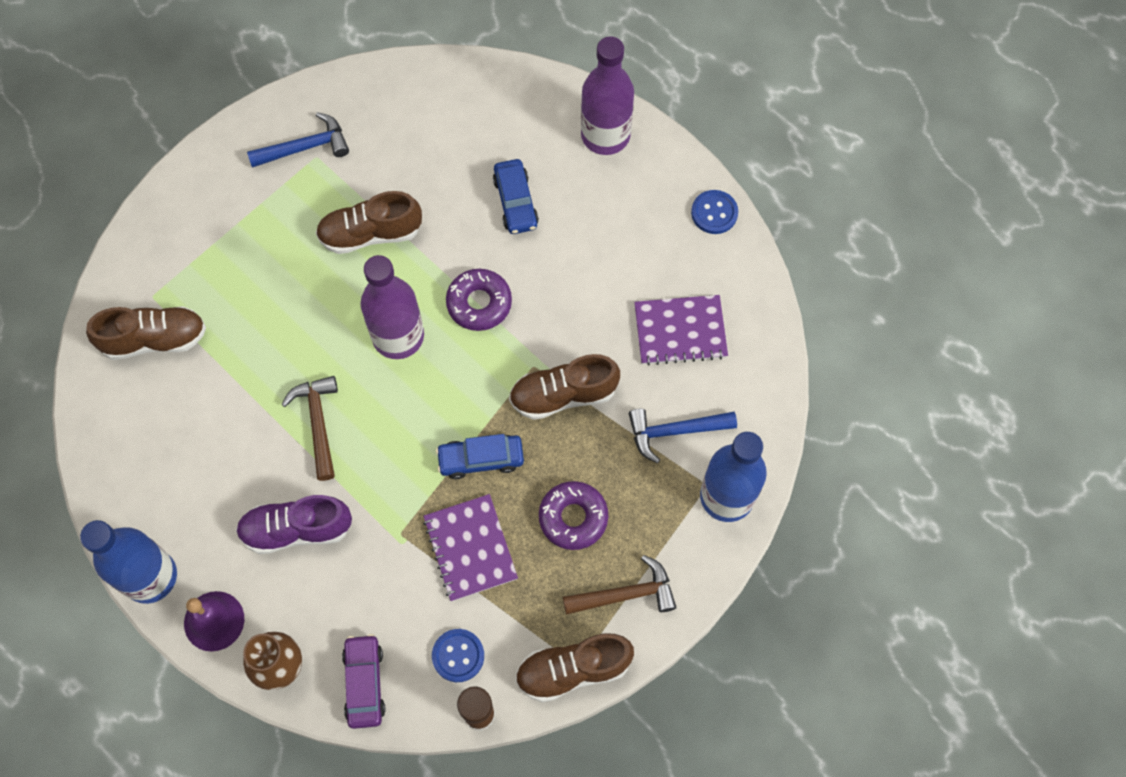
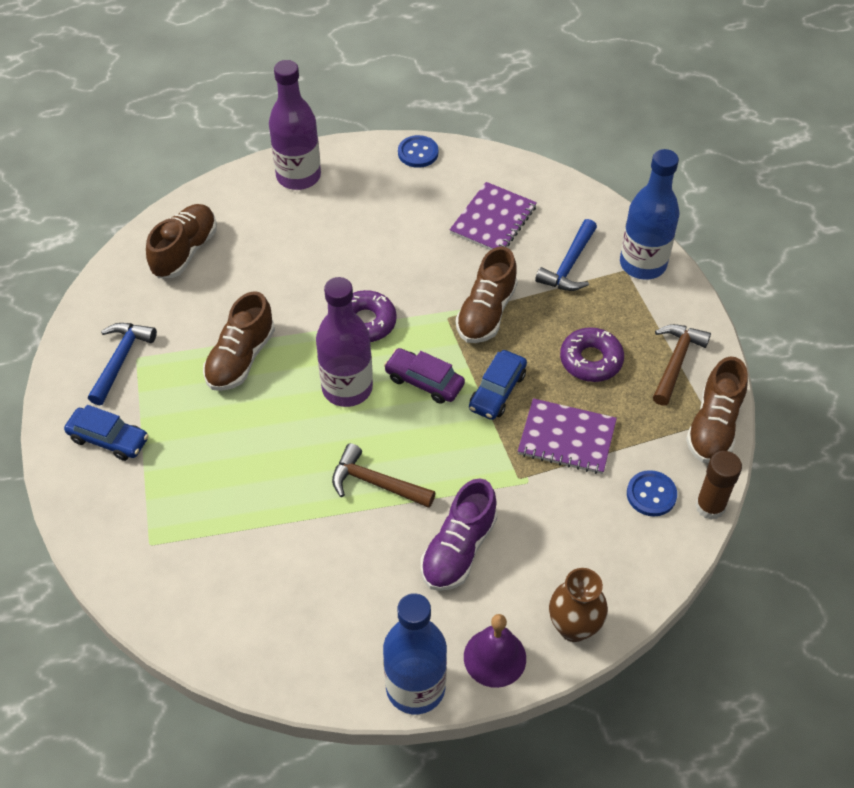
camera: 55 degrees left, 15 degrees down
brown shoe [86,306,206,360] -> brown shoe moved to [146,204,217,278]
purple car [342,634,385,729] -> purple car moved to [384,348,465,404]
blue car [493,159,539,234] -> blue car moved to [64,405,148,461]

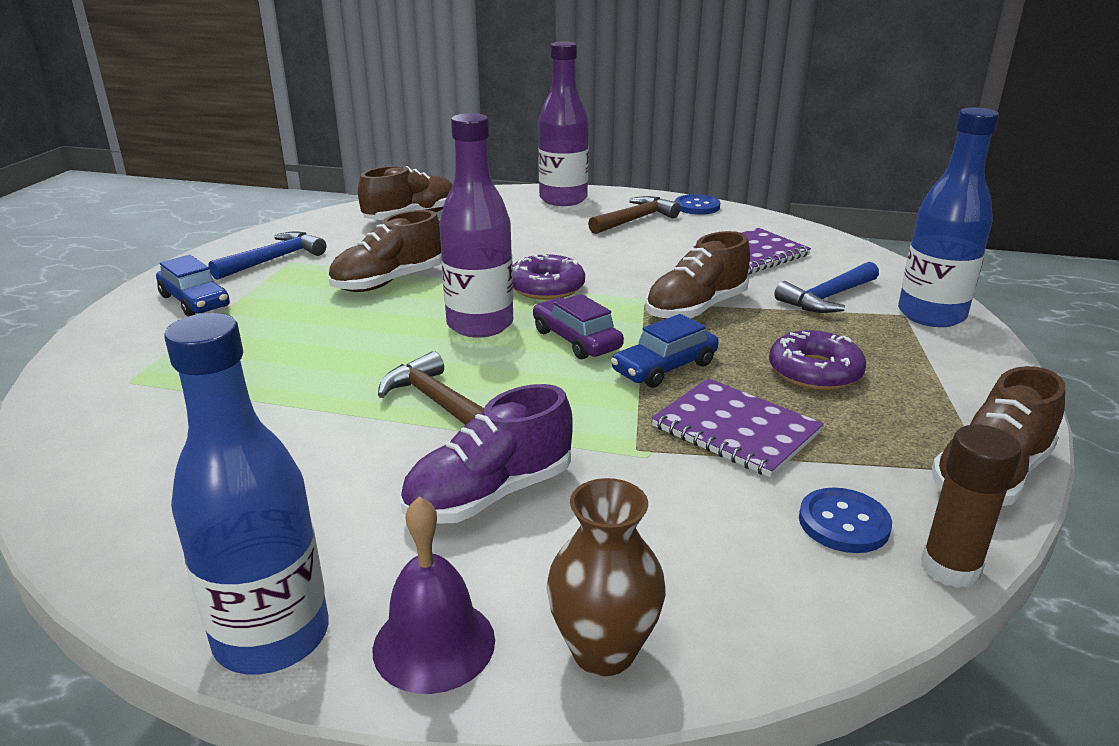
camera: 25 degrees right, 25 degrees down
brown hammer [653,324,711,406] -> brown hammer moved to [588,196,680,234]

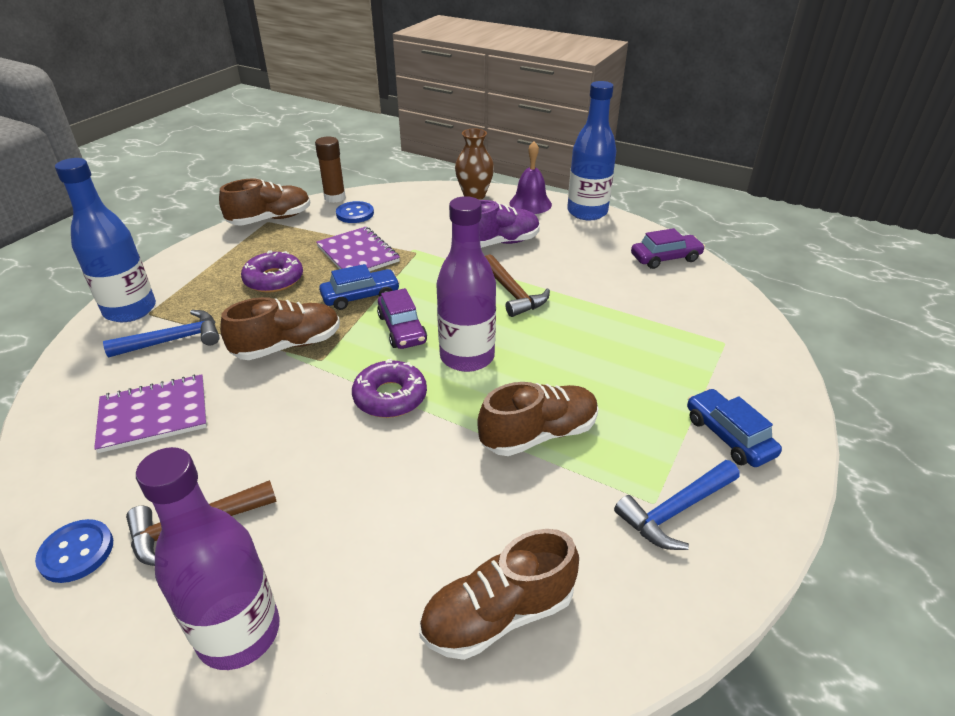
camera: 165 degrees left, 10 degrees up
none -> purple car [631,228,705,269]

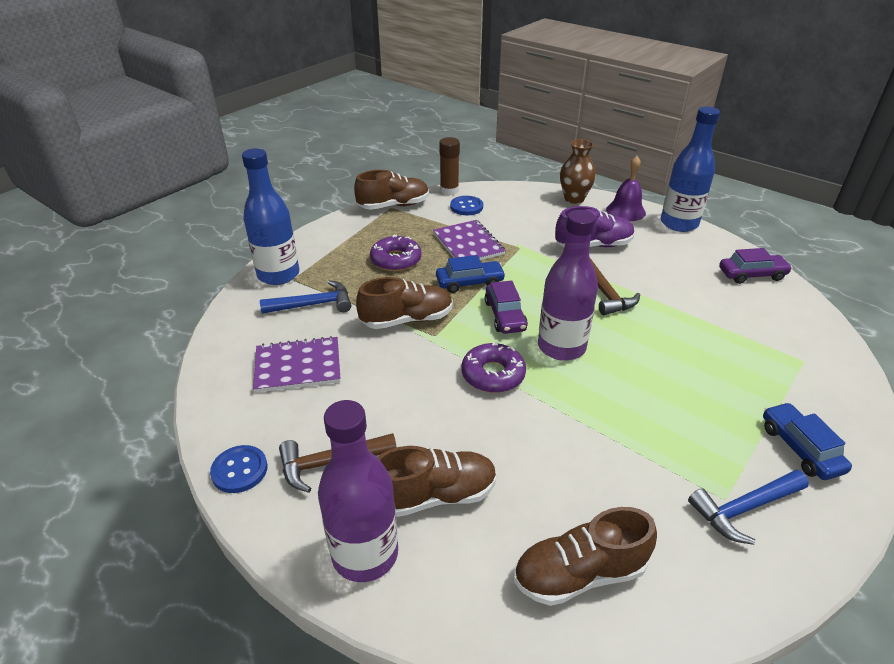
camera: 10 degrees right, 0 degrees up
brown shoe [477,382,598,456] -> brown shoe moved to [377,446,497,517]

